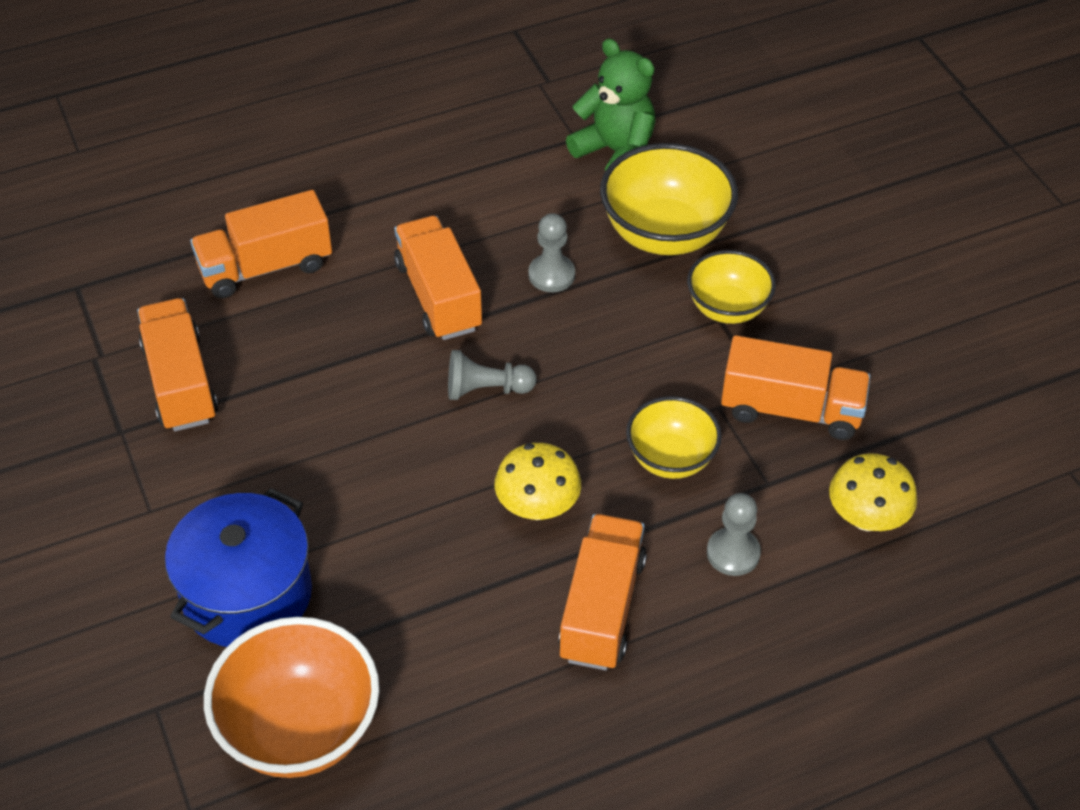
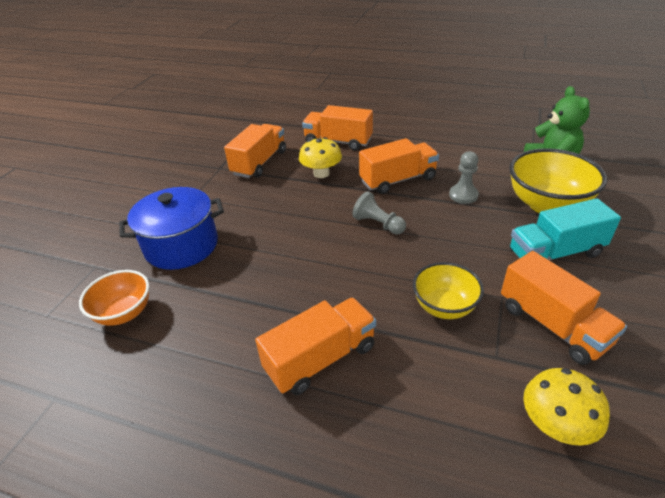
camera: 45 degrees right, 10 degrees down
orange bowl [204,617,379,778] -> orange bowl [79,270,149,326], size x0.62
orange truck [394,216,482,340] -> orange truck turned 45 degrees clockwise [359,138,439,194]
yellow mushroom [495,443,581,520] -> yellow mushroom moved to [299,137,342,178]
yellow bowl [687,250,776,324] -> turquoise truck [510,198,621,260]
grey pawn [707,493,761,576] -> none

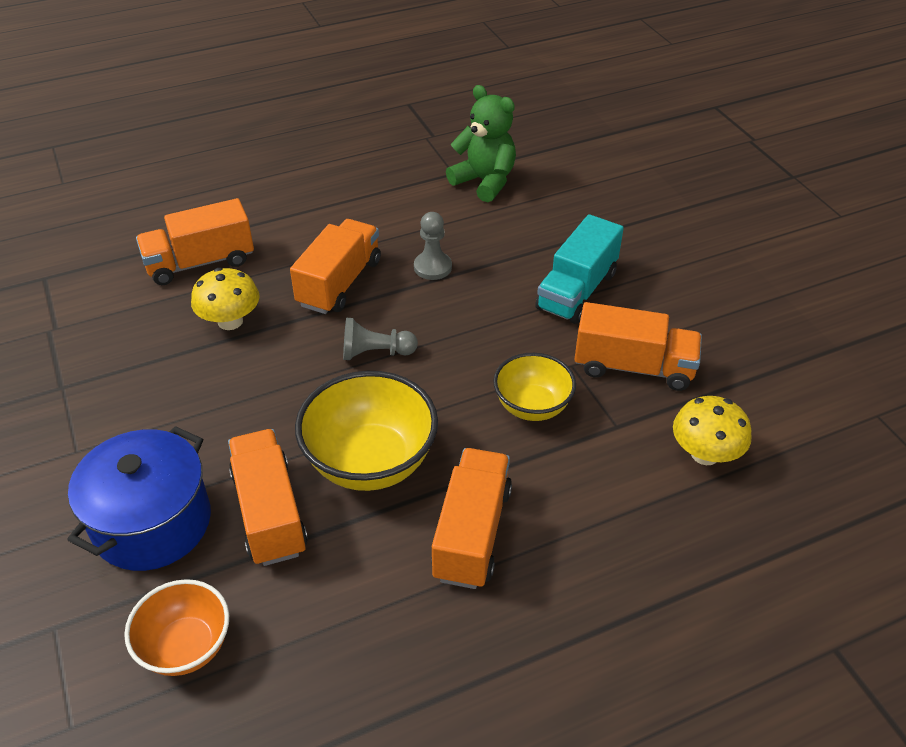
camera: 45 degrees left, 5 degrees up
orange truck [224,124,286,178] -> orange truck moved to [228,429,308,566]
yellow bowl [509,148,607,213] -> yellow bowl moved to [295,371,438,491]

